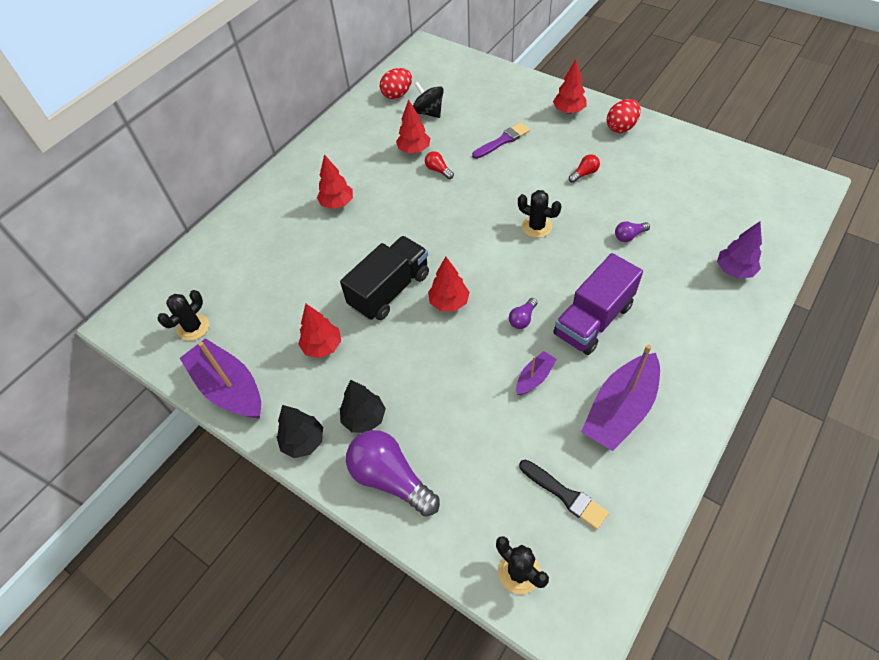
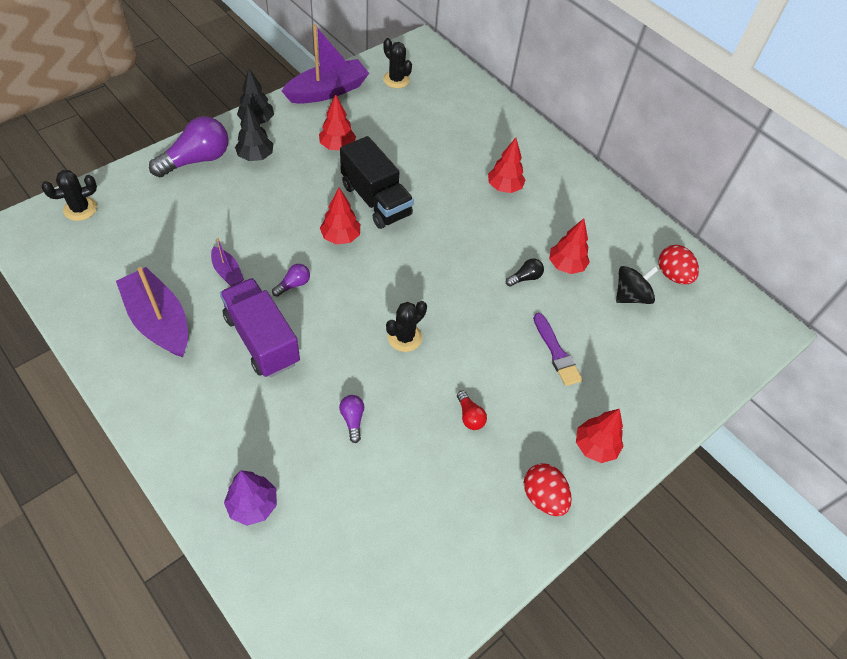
camera: 95 degrees right, 0 degrees up
red light bulb [425,151,454,179] -> black light bulb [506,258,544,287]
purple light bulb [509,298,537,329] -> purple light bulb turned 90 degrees clockwise [272,264,310,297]
black brush [519,460,609,530] -> none

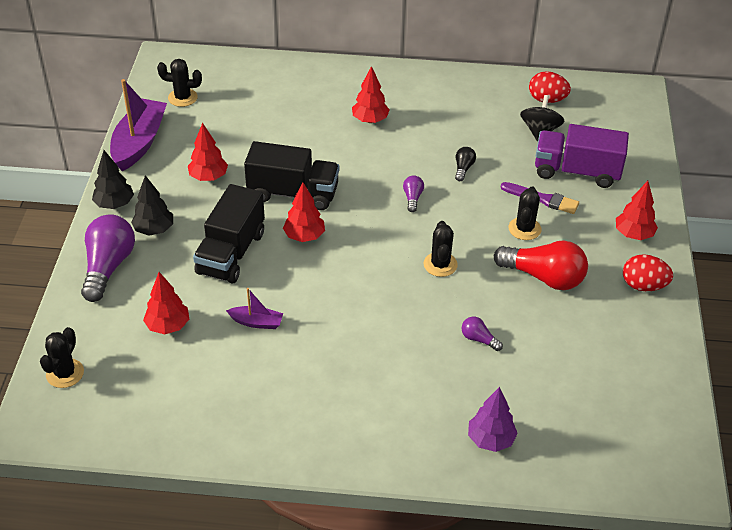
camera: 40 degrees left, 10 degrees down
purple boat [116,267,188,357] -> none
purple truck [220,278,300,377] -> purple truck moved to [535,124,629,188]
purple light bulb [272,264,310,297] -> purple light bulb moved to [403,175,424,212]
red light bulb [457,391,487,430] -> red light bulb [494,240,588,290], size x2.16
red tree [549,218,590,274] -> red tree moved to [143,272,189,334]
none -> black truck [193,184,265,284]
none -> black cactus [508,186,541,240]

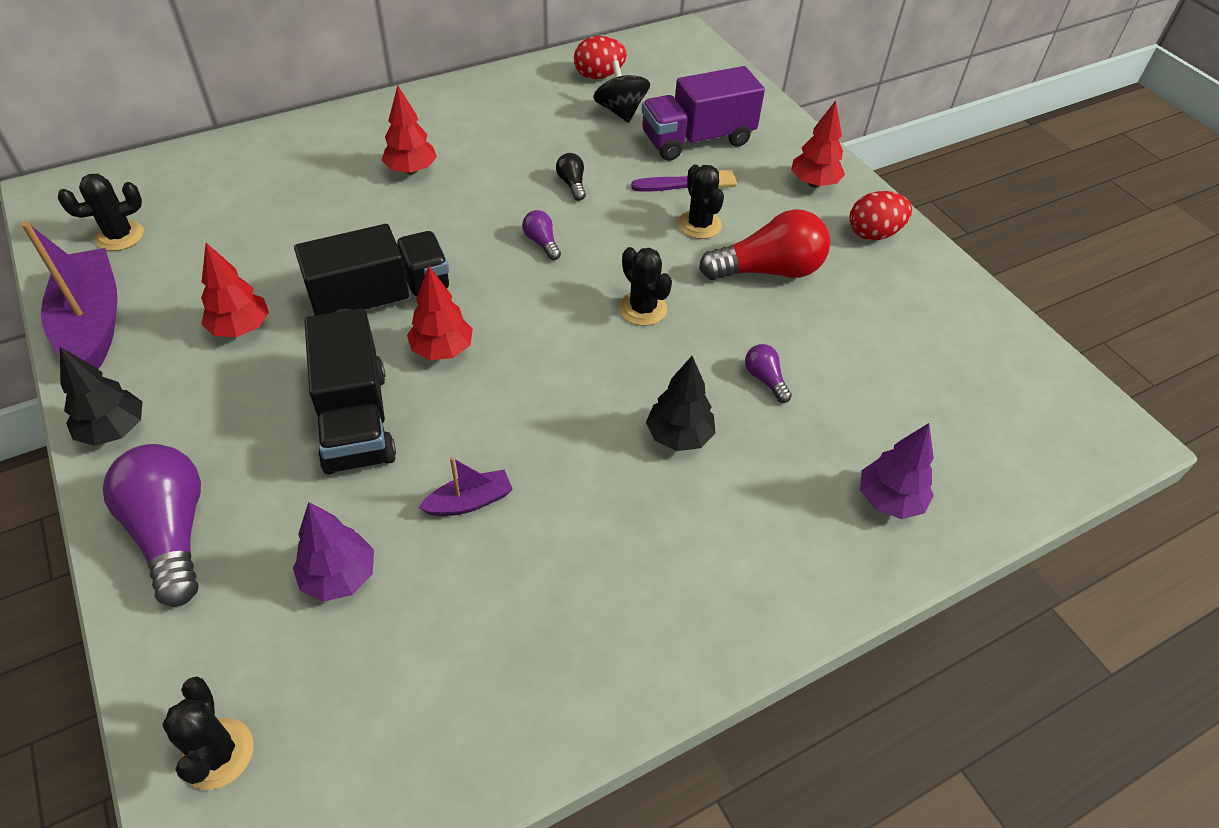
camera: 35 degrees left, 5 degrees up
black tree [131,175,173,236] -> black tree moved to [646,356,715,451]
red tree [143,272,189,334] -> purple tree [293,502,374,602]
purple light bulb [462,317,503,351] -> purple light bulb turned 60 degrees clockwise [745,344,792,403]

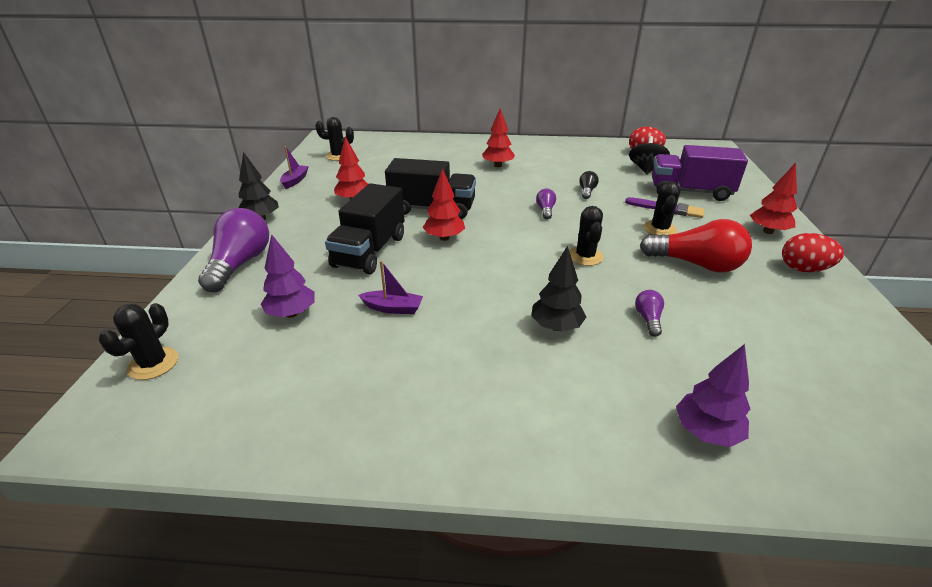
camera: 35 degrees right, 15 degrees down
purple boat [22,222,118,369] -> purple boat [280,146,309,189], size x0.49

